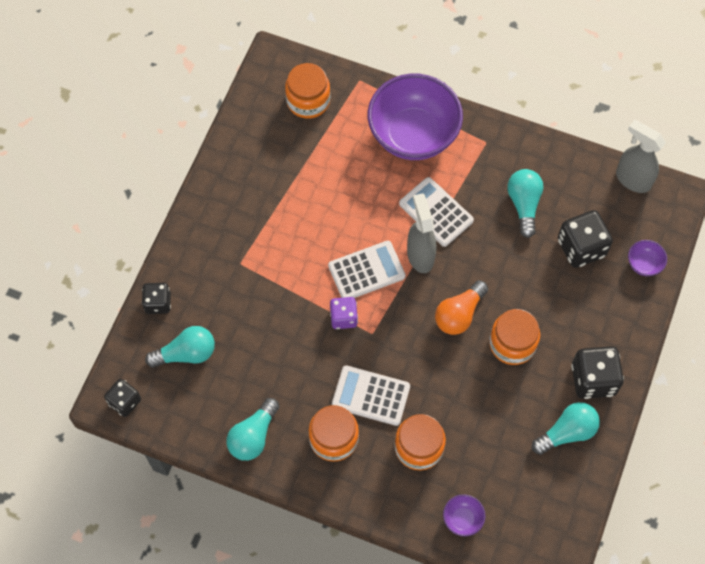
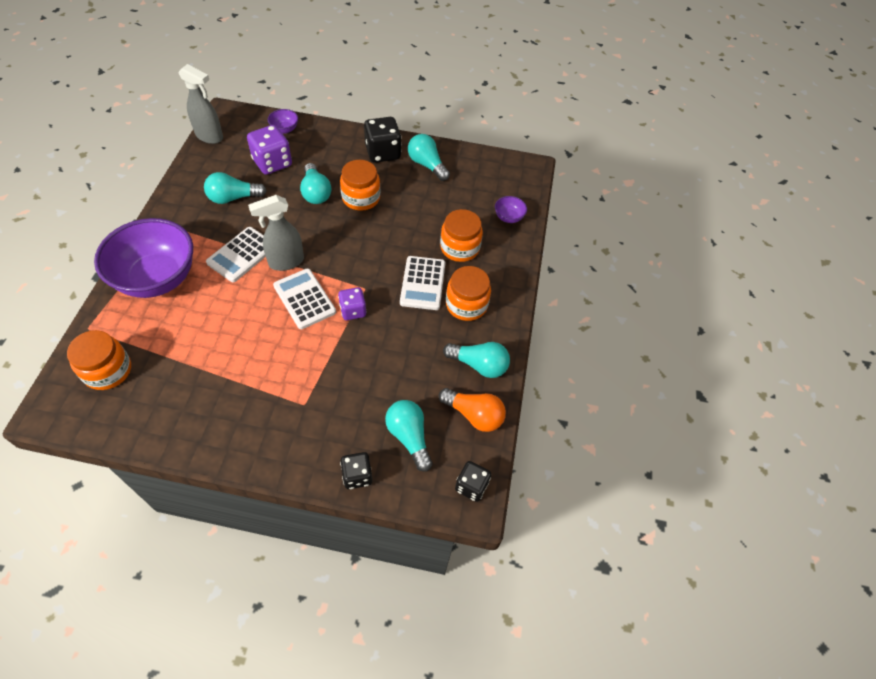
camera: 105 degrees left, 10 degrees down
orange light bulb [435,280,488,335] -> orange light bulb moved to [439,388,506,432]
black dice [558,210,613,268] -> purple dice [247,125,292,175]
grey spray bottle [616,120,666,193] -> grey spray bottle turned 90 degrees counterclockwise [178,64,223,144]
none -> turquoise light bulb [300,163,331,204]

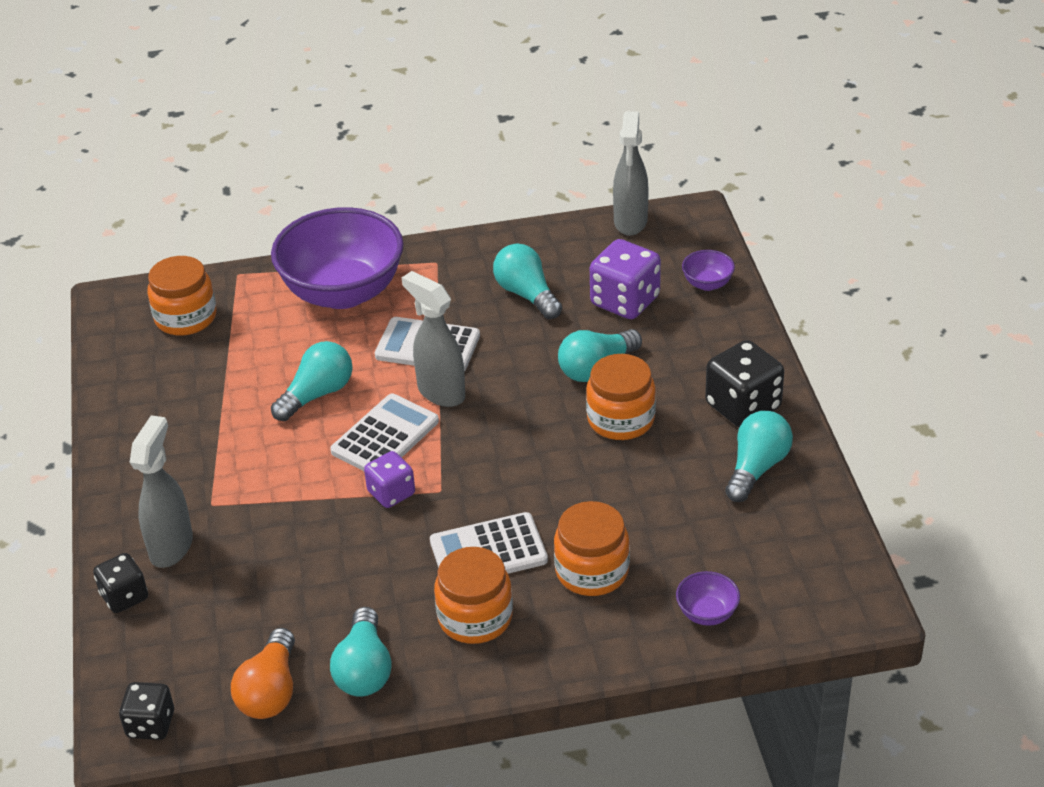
camera: 75 degrees right, 15 degrees down
turquoise light bulb [385,400,433,472] -> turquoise light bulb moved to [271,341,352,421]
none -> grey spray bottle [130,415,193,568]

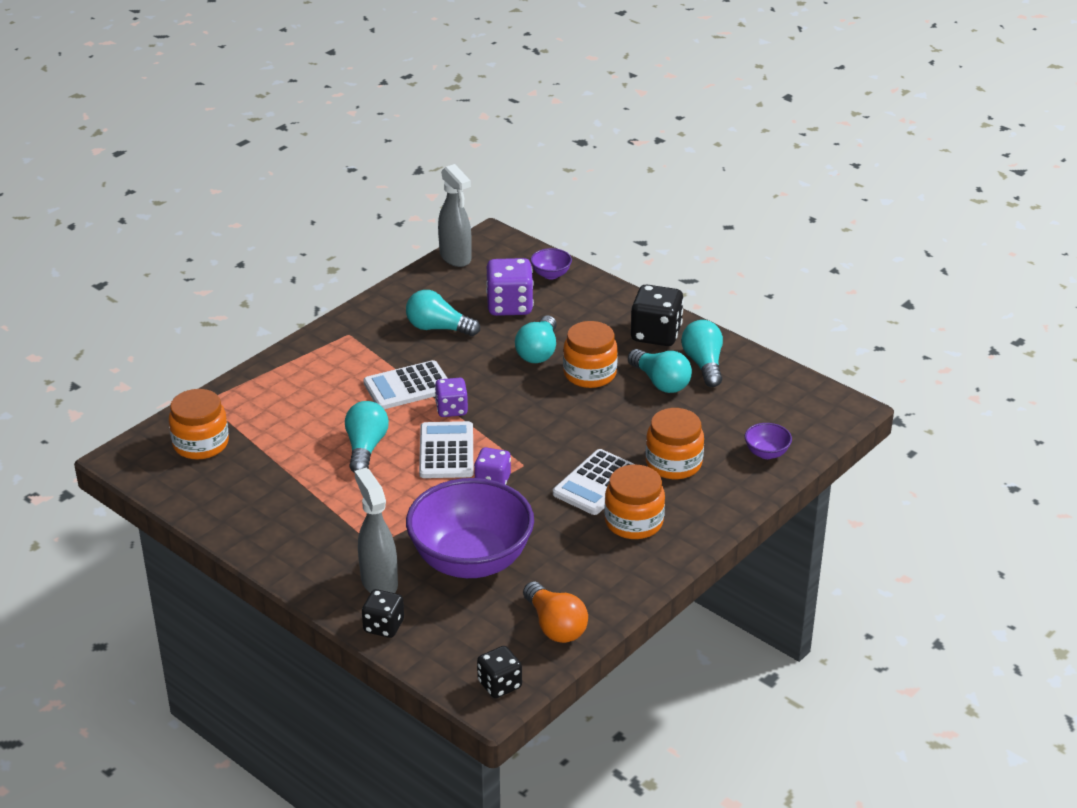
camera: 40 degrees left, 5 degrees down
purple bowl [271,207,404,309] -> purple bowl moved to [406,478,534,578]
turquoise light bulb [330,607,392,697] -> turquoise light bulb moved to [628,349,692,393]
grey spray bottle [402,271,465,407] -> purple dice [435,378,468,417]

